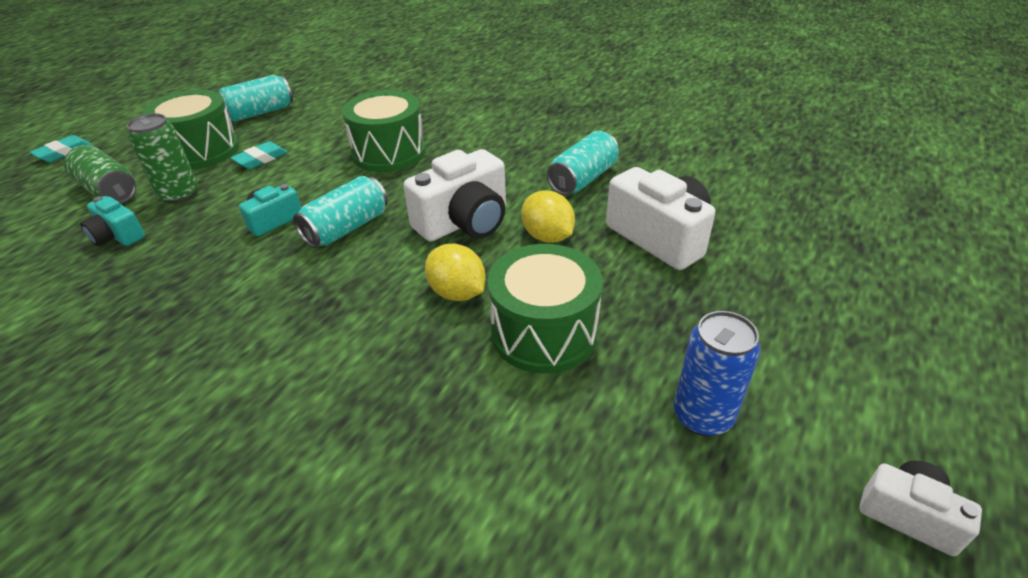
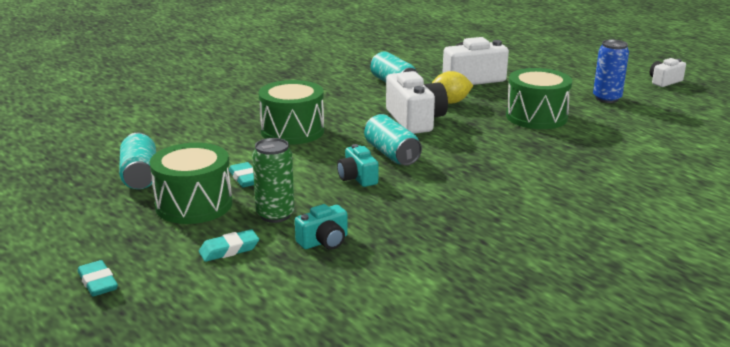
camera: 70 degrees left, 15 degrees down
green can [64,145,136,204] -> turquoise eraser [199,229,259,262]
yellow lemon [425,244,485,301] -> none

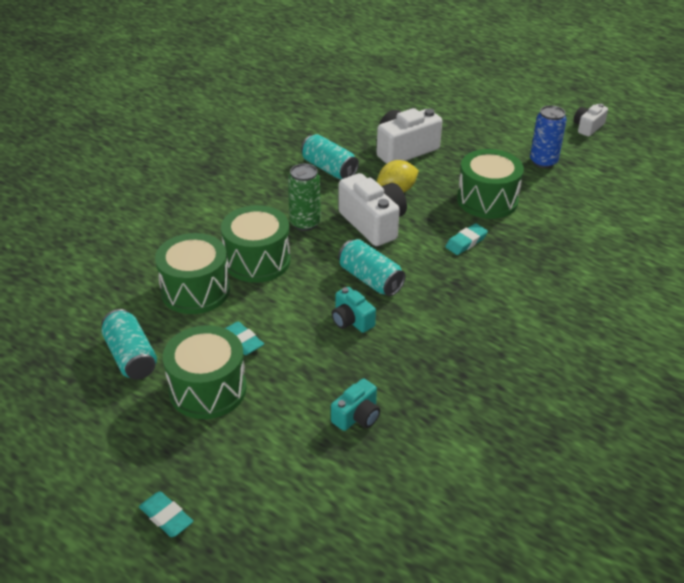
camera: 15 degrees left, 15 degrees up
turquoise eraser [199,229,259,262] -> turquoise eraser moved to [445,223,488,255]
green can [252,138,294,223] -> green can moved to [288,164,321,231]
none -> green drum [155,233,230,314]

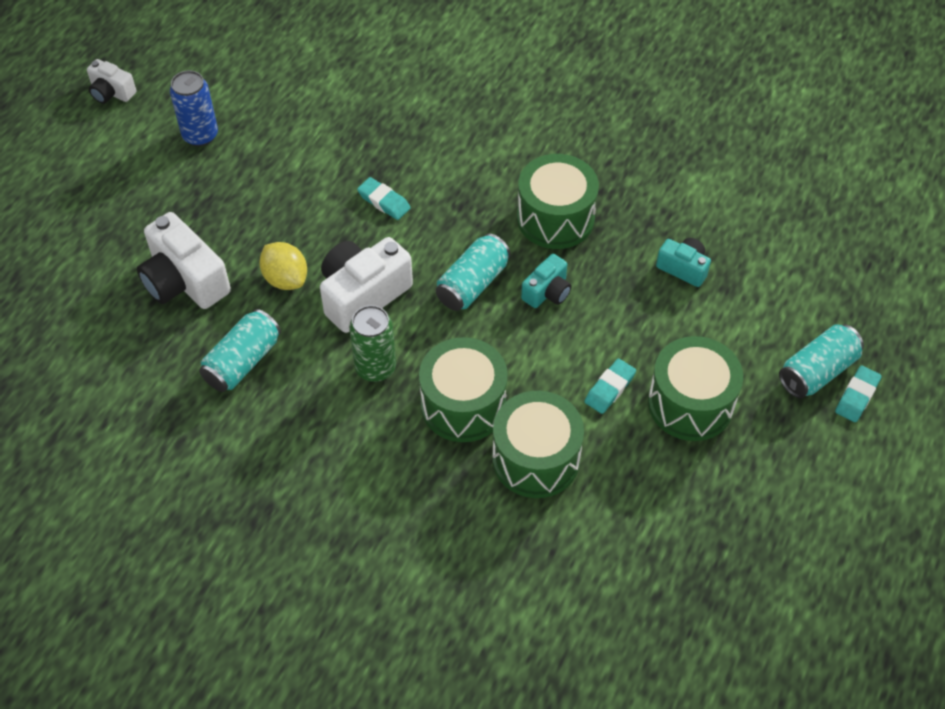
camera: 100 degrees left, 15 degrees up
turquoise can [102,309,157,380] -> turquoise can moved to [779,324,864,398]
green drum [457,149,524,219] -> green drum moved to [517,154,599,249]

